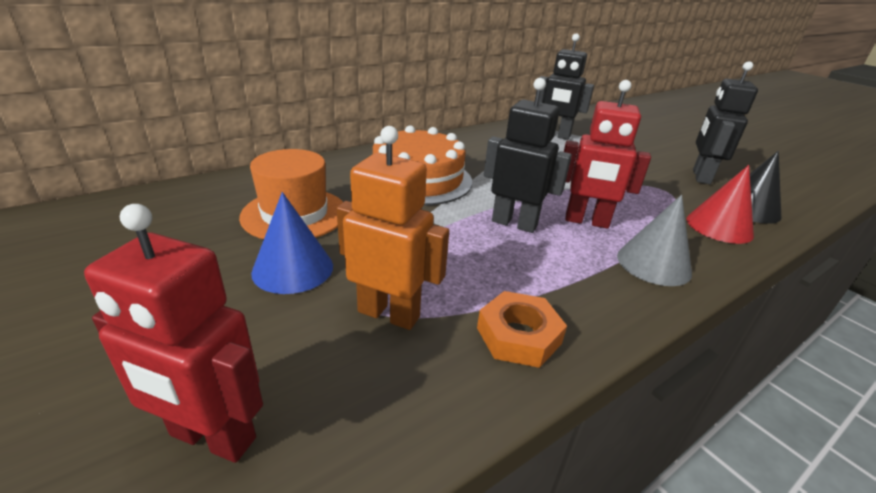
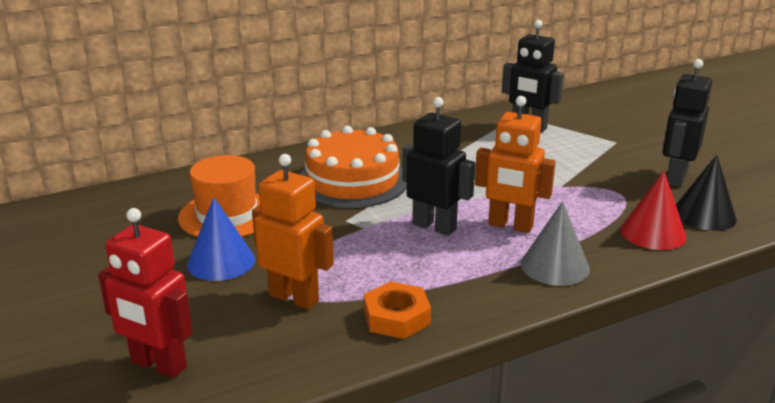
camera: 10 degrees right, 5 degrees down
red robot [564,80,651,229] -> orange robot [475,96,555,233]

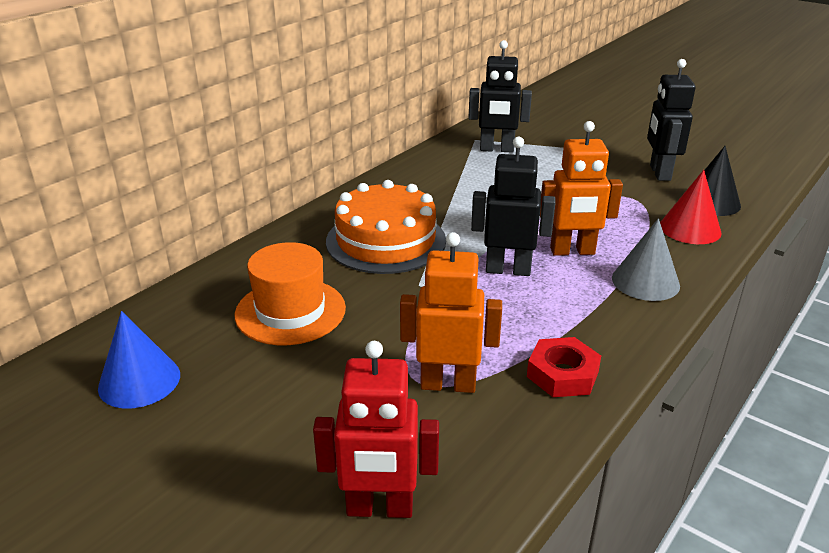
camera: 25 degrees left, 5 degrees up
blue cone [187,197,255,281] -> blue cone moved to [98,311,180,408]
orange nut [364,281,431,339] -> red nut [527,337,601,397]

